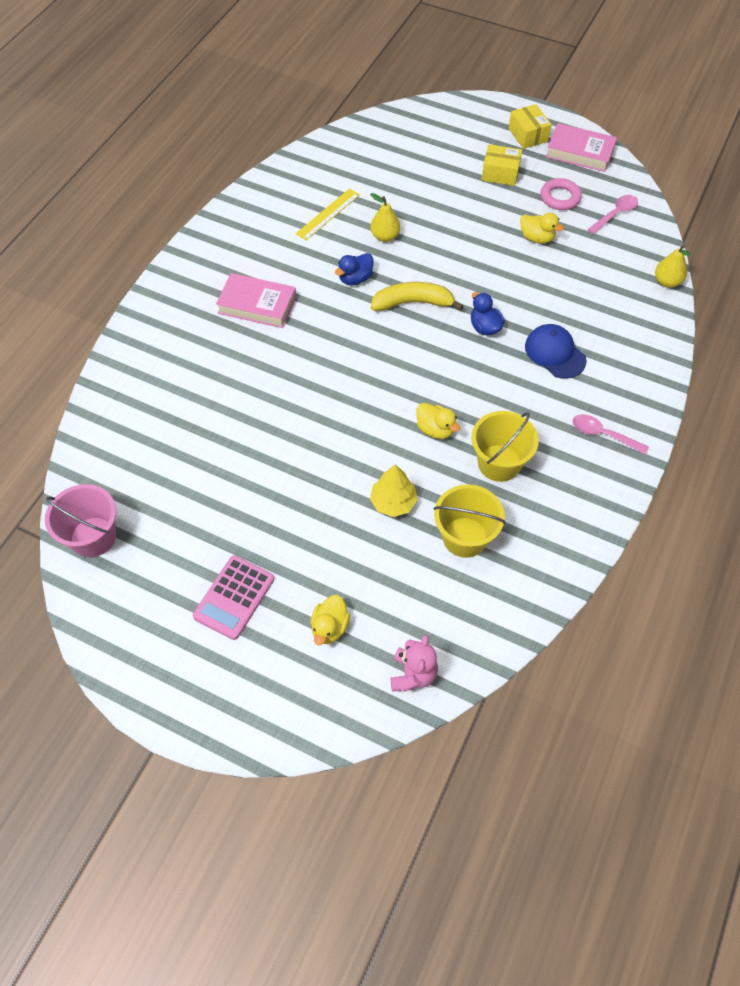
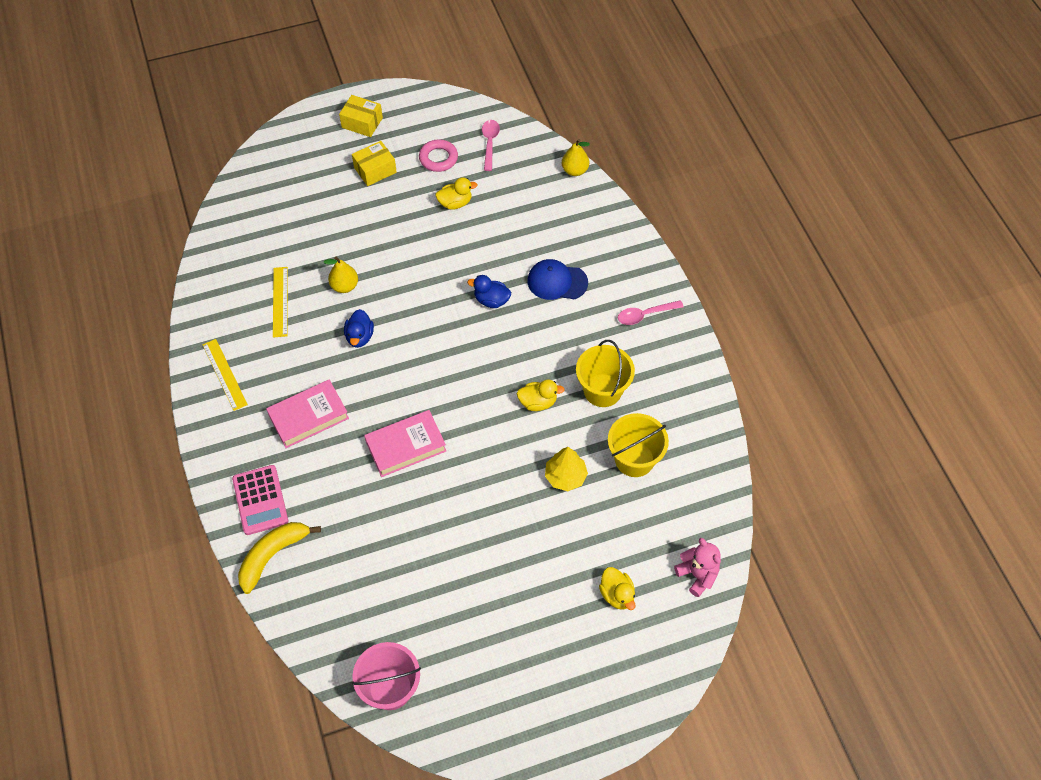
camera: 45 degrees left, 0 degrees up
pink calculator [193,556,274,640] -> pink calculator moved to [232,465,288,535]
yellow banana [371,282,464,311] -> yellow banana moved to [238,522,321,594]
pink book [546,123,617,172] -> pink book moved to [364,410,446,477]
none -> yellow ruler [203,339,248,411]

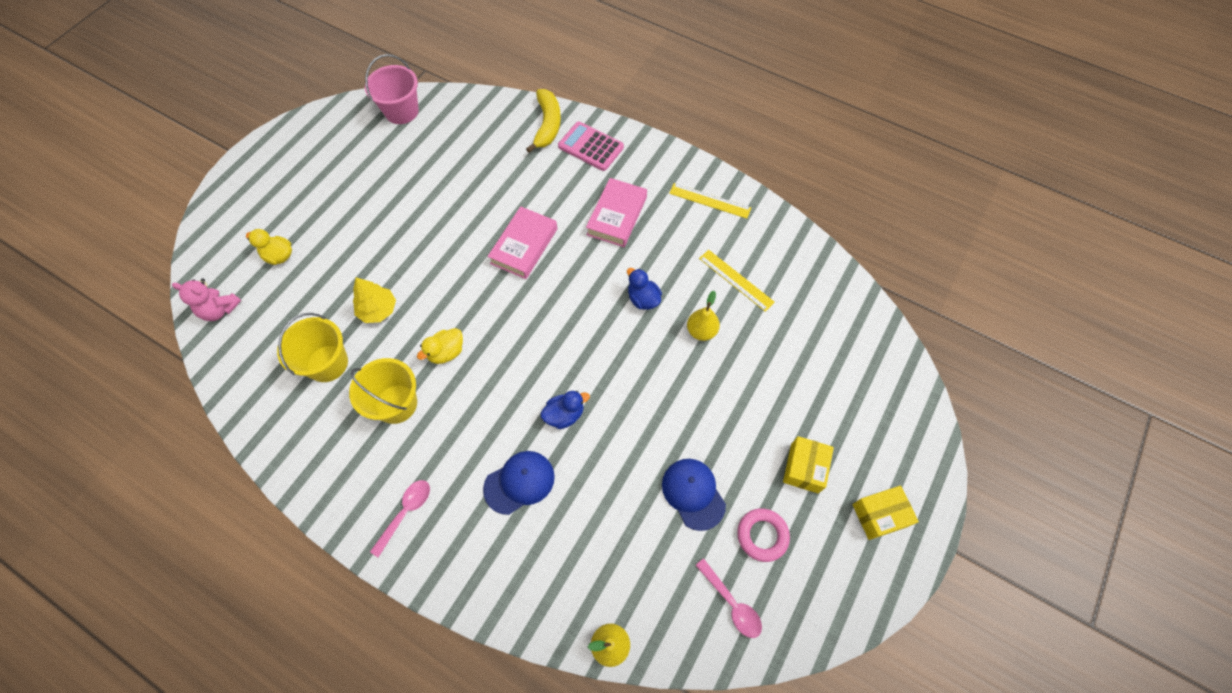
camera: 140 degrees right, 5 degrees up
yellow duck [435,177,478,210] -> blue cap [662,459,726,531]

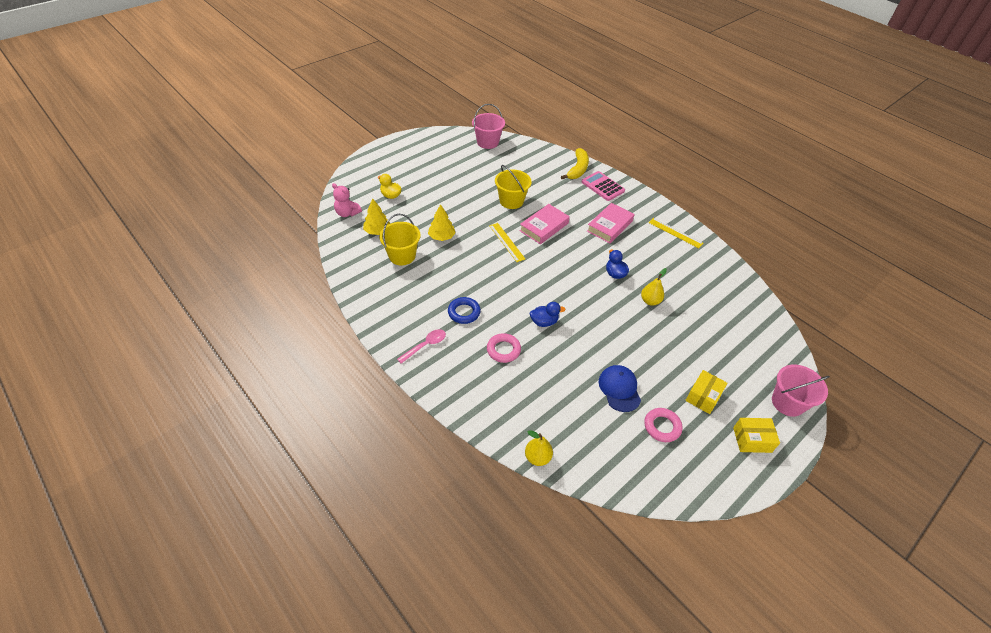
camera: 15 degrees right, 15 degrees down
yellow bucket [349,358,417,424] -> yellow bucket moved to [495,165,532,209]
yellow duck [417,328,463,364] -> none
blue cap [483,451,555,515] -> pink ring [487,333,521,363]
pink spoon [695,558,762,638] -> none
yellow ruler [699,250,775,312] -> yellow ruler moved to [489,223,525,262]
none -> yellow tree [363,198,390,235]
none -> blue ring [448,297,481,324]
none -> pink bucket [772,364,830,417]

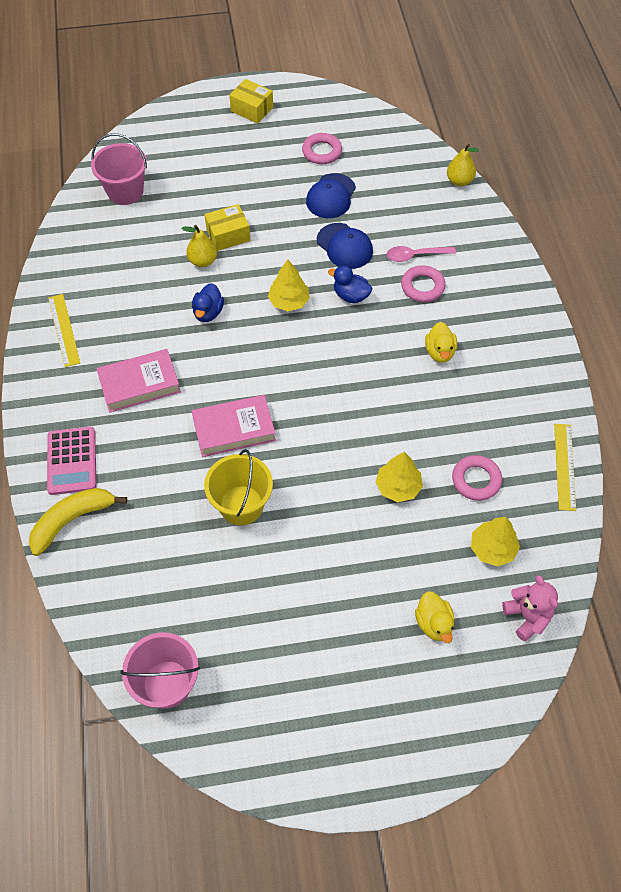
camera: 145 degrees left, 10 degrees up
yellow bucket [379,214,420,265] -> pink ring [452,455,502,501]
pink spoon [397,329,446,364] -> pink spoon moved to [387,246,456,262]
blue ring [448,297,481,324] -> yellow duck [425,322,457,363]
yellow ruler [489,223,525,262] -> yellow ruler moved to [554,424,576,511]
yellow box [685,370,727,414] -> yellow box moved to [204,204,250,251]
pink bucket [772,364,830,417] -> pink bucket moved to [91,133,147,205]
none -> yellow tree [268,260,310,311]
none -> blue cap [317,223,373,269]

